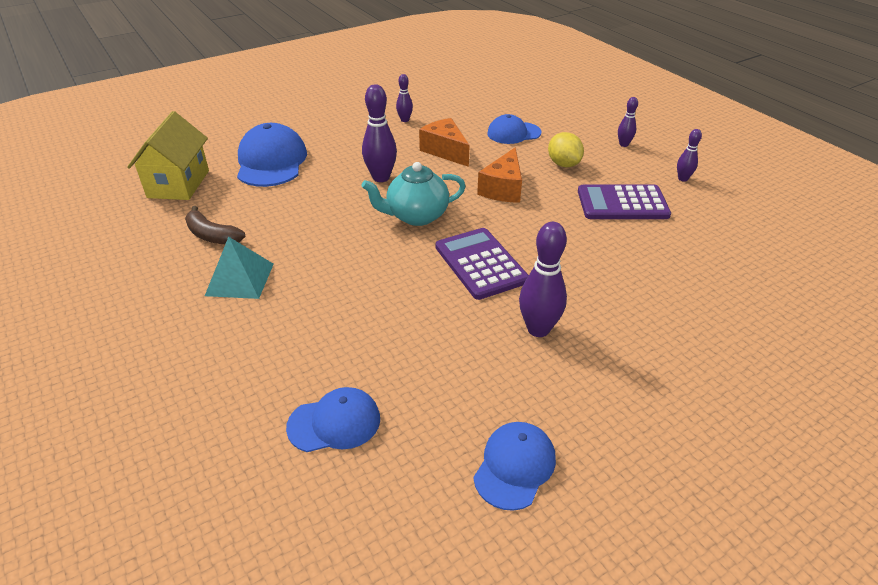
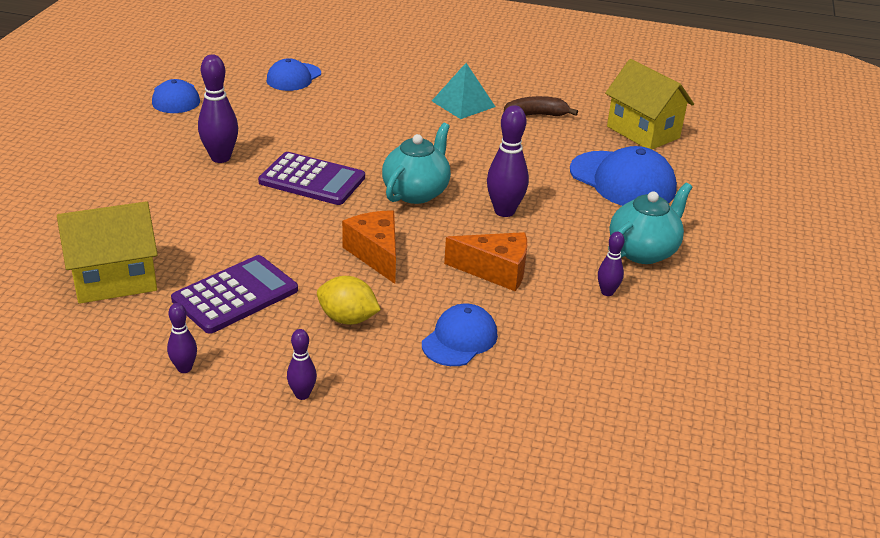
camera: 135 degrees right, 5 degrees down
none -> yellow house [57,201,158,304]
none -> turquoise teapot [608,183,692,264]

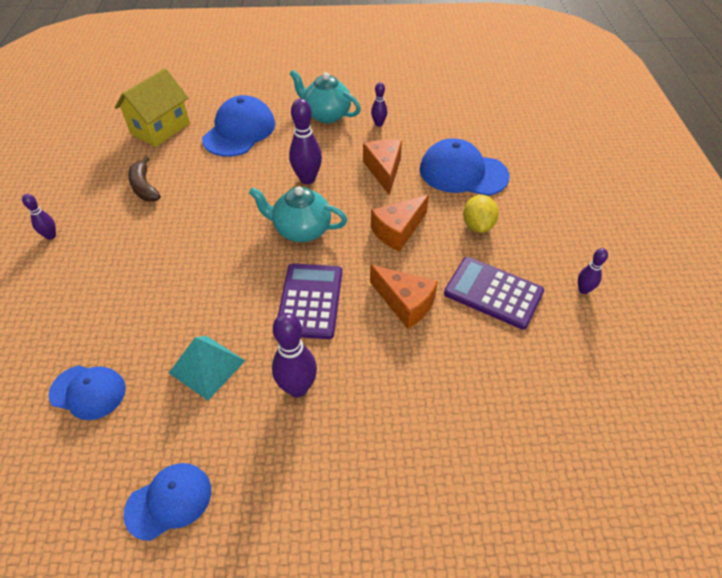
camera: 105 degrees left, 15 degrees up
yellow house [57,201,158,304] -> none
purple bowling pin [287,329,317,400] -> purple bowling pin moved to [22,194,56,240]
blue cap [422,304,498,366] -> blue cap [420,138,509,196], size x1.61
turquoise pyramid [432,63,495,119] -> turquoise pyramid moved to [169,336,245,400]
none -> orange cheese [370,265,438,329]

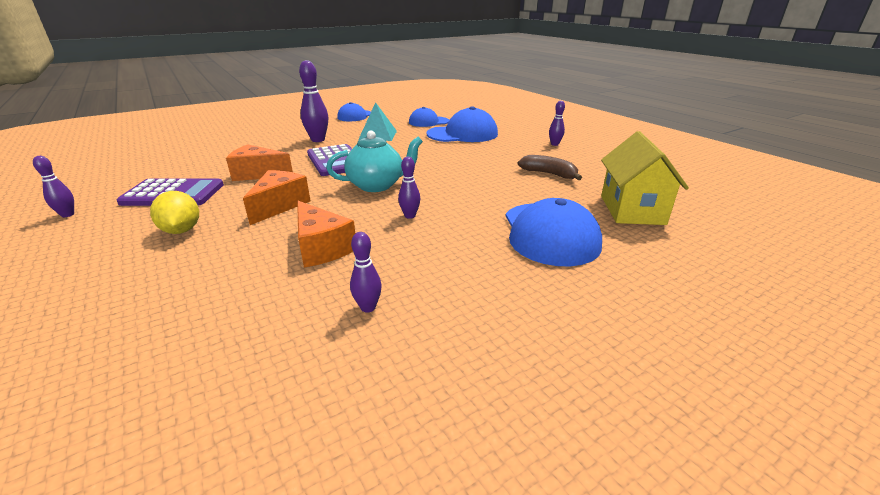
camera: 150 degrees right, 20 degrees down
purple bowling pin [289,99,322,184] -> purple bowling pin [398,157,420,219], size x0.56
turquoise teapot [290,70,361,123] -> none
blue cap [420,138,509,196] -> blue cap moved to [426,106,498,142]

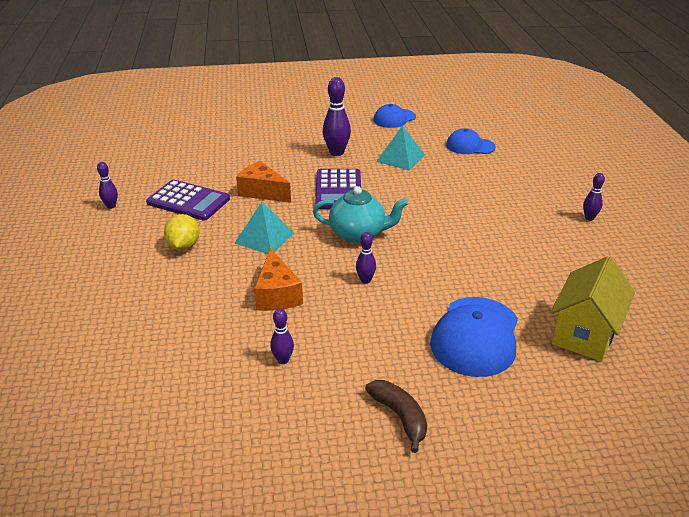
camera: 25 degrees right, 5 degrees up
orange cheese [243,170,310,225] -> turquoise pyramid [234,202,294,254]
blue cap [426,106,498,142] -> none
brown banana [518,155,582,180] -> brown banana moved to [365,380,427,453]

